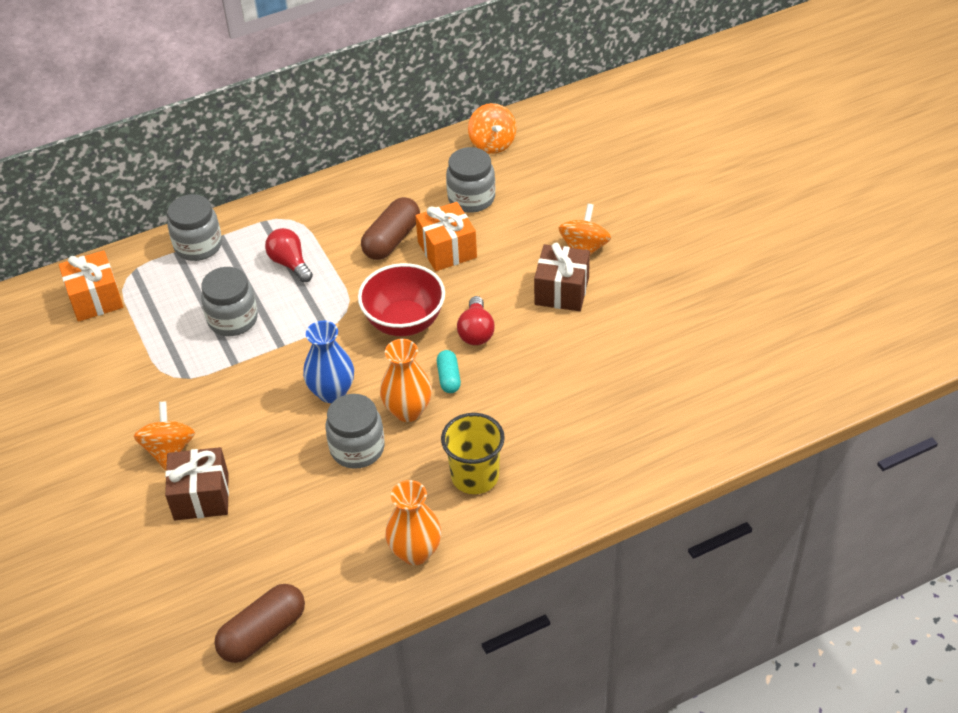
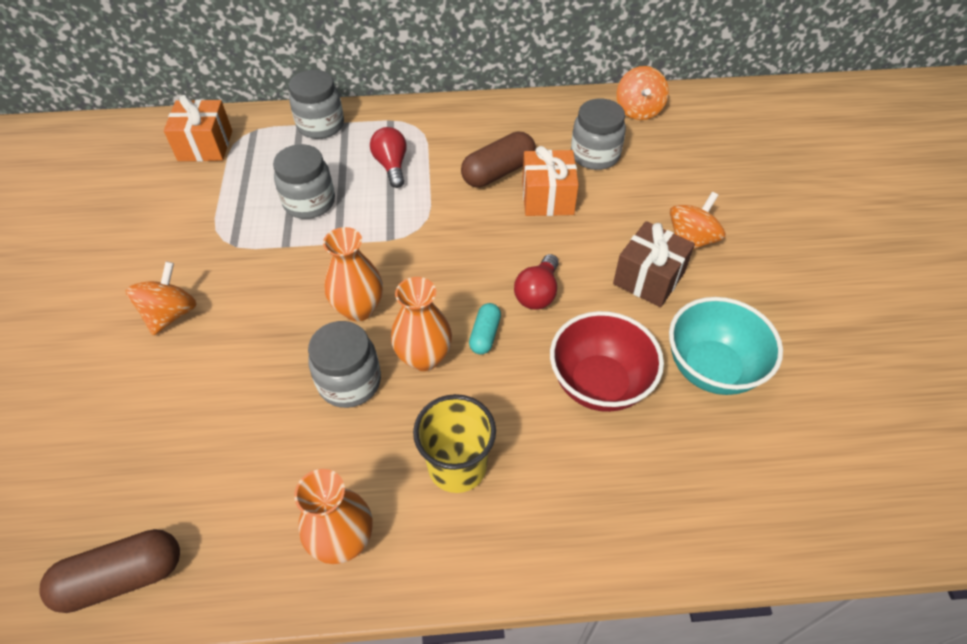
camera: 20 degrees right, 5 degrees up
brown gift [165,447,229,520] -> none
blue vase [303,321,354,403] -> orange vase [323,227,383,321]
red bowl [358,263,445,336] -> red bowl moved to [550,311,664,412]
none -> turquoise bowl [669,297,783,395]

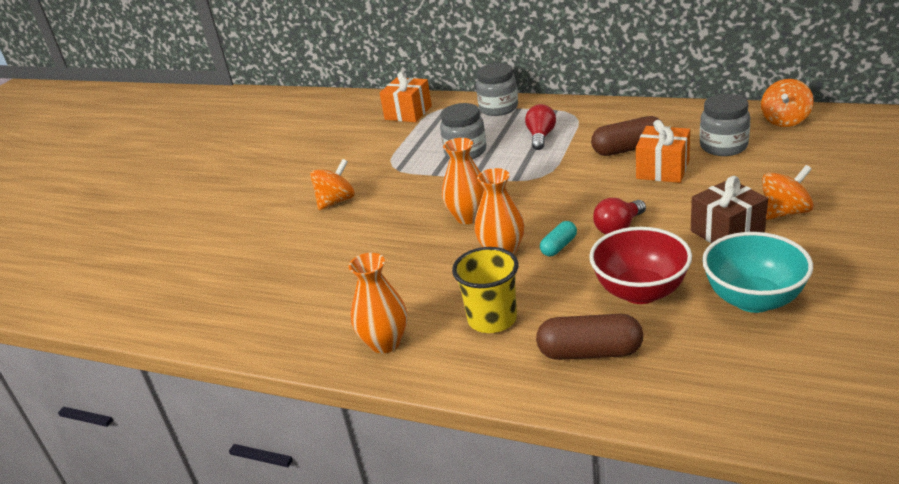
camera: 30 degrees right, 20 degrees down
brown capsule [39,529,180,613] -> brown capsule moved to [536,314,643,360]
grey jar [308,321,381,408] -> none

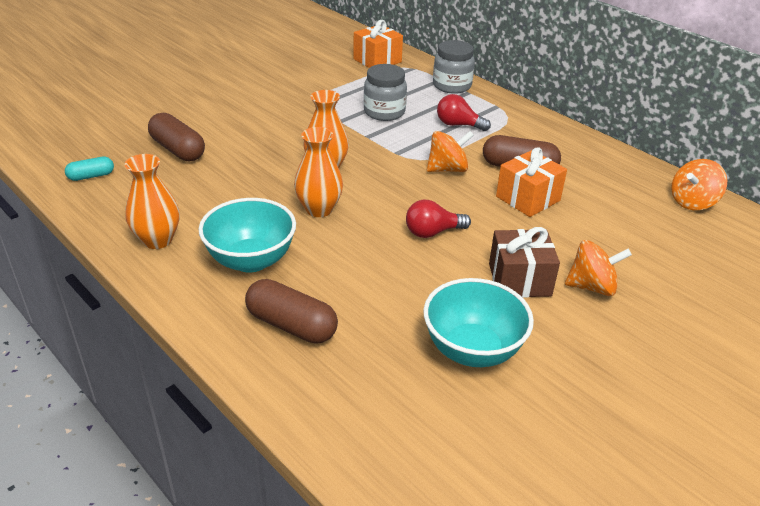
camera: 20 degrees right, 5 degrees up
orange spinning top [310,159,355,210] -> orange spinning top moved to [427,131,474,172]
yellow cup [452,247,519,333] -> turquoise bowl [199,198,296,273]
red light bulb [525,104,556,150] -> red light bulb turned 105 degrees counterclockwise [437,94,491,131]
turquoise capsule [540,221,577,256] -> turquoise capsule moved to [65,157,114,181]
red bowl [589,227,692,304] -> none
grey jar [700,94,750,156] -> none
none -> brown capsule [148,113,205,161]

